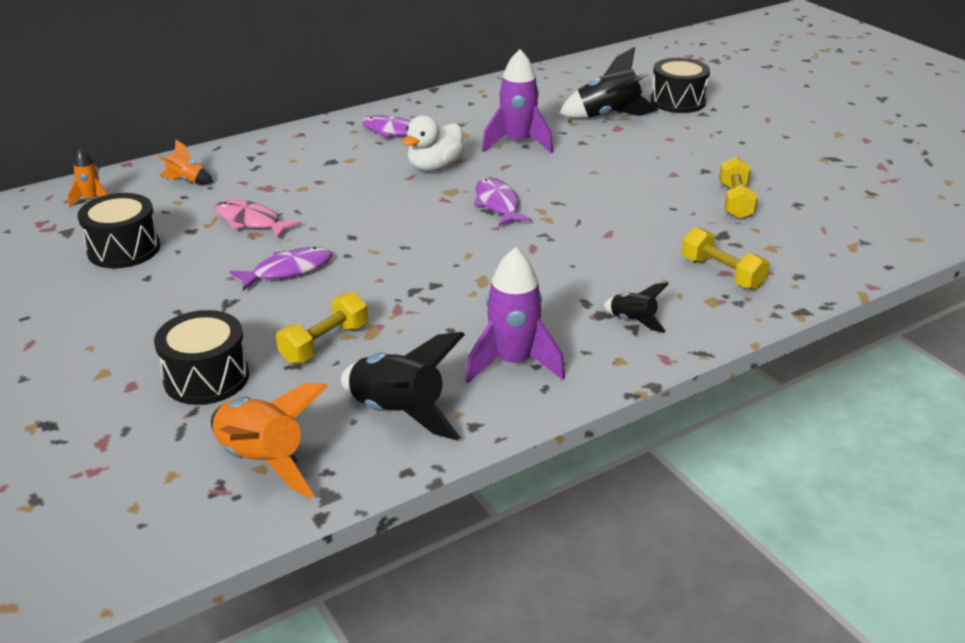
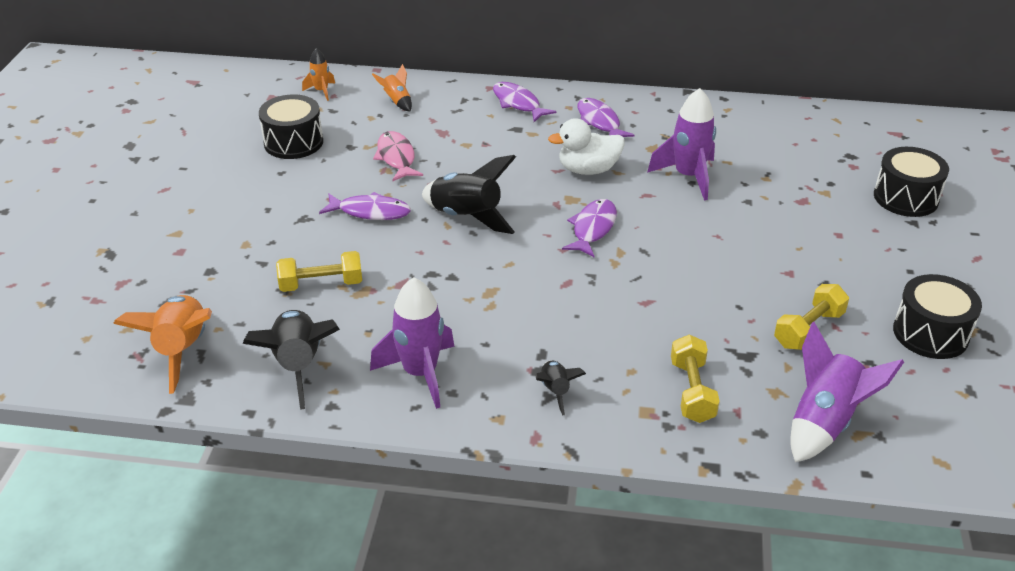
camera: 40 degrees right, 5 degrees up
black drum [154,310,249,405] -> black drum moved to [893,274,982,359]
black rocket [559,47,659,118] -> black rocket moved to [422,155,516,234]
none -> purple fish [493,82,556,122]
none -> purple rocket [790,322,904,462]

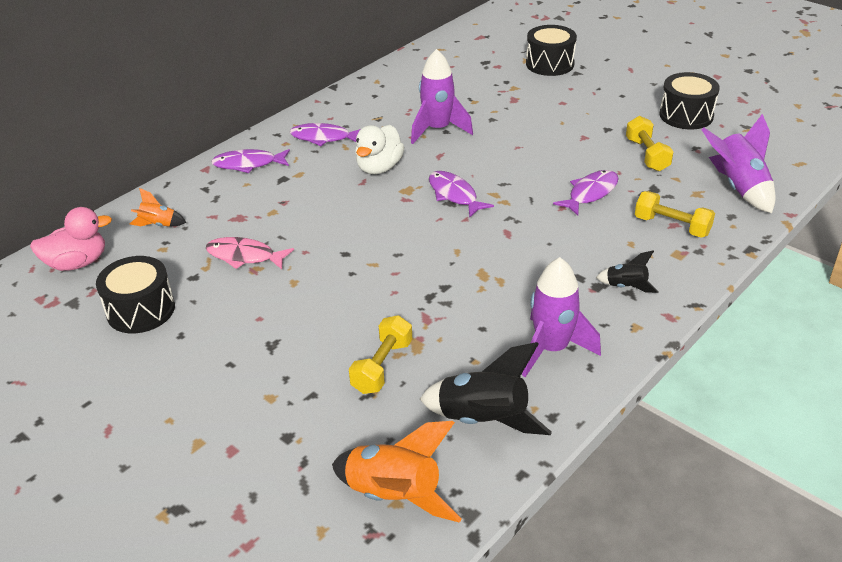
camera: 55 degrees left, 0 degrees up
orange rocket [302,48,335,101] -> pink duck [30,207,112,271]
purple fish [319,192,411,220] -> purple fish moved to [553,170,619,216]
black rocket [422,155,516,234] -> none

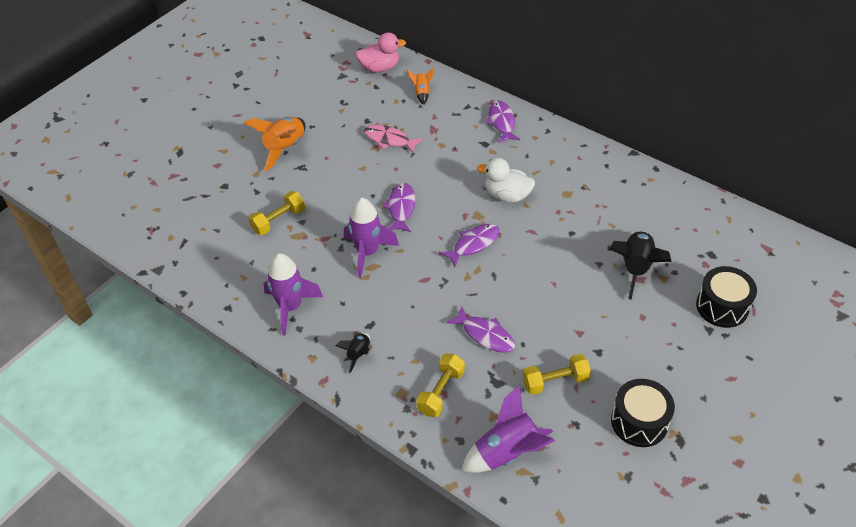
camera: 85 degrees right, 10 degrees up
pink duck [30,207,112,271] -> pink duck turned 75 degrees counterclockwise [355,32,406,72]
black drum [96,256,175,333] -> none
pink fish [206,237,294,269] -> pink fish turned 75 degrees counterclockwise [364,125,423,154]
purple fish [290,123,361,146] -> purple fish moved to [382,183,415,232]
orange rocket [332,421,462,523] -> orange rocket moved to [244,117,306,171]
yellow dumbbell [349,315,412,394] -> yellow dumbbell turned 60 degrees counterclockwise [248,191,305,235]
purple rocket [411,49,473,144] -> purple rocket moved to [344,198,399,278]
black rocket [420,342,552,435] -> black rocket moved to [609,231,672,300]

